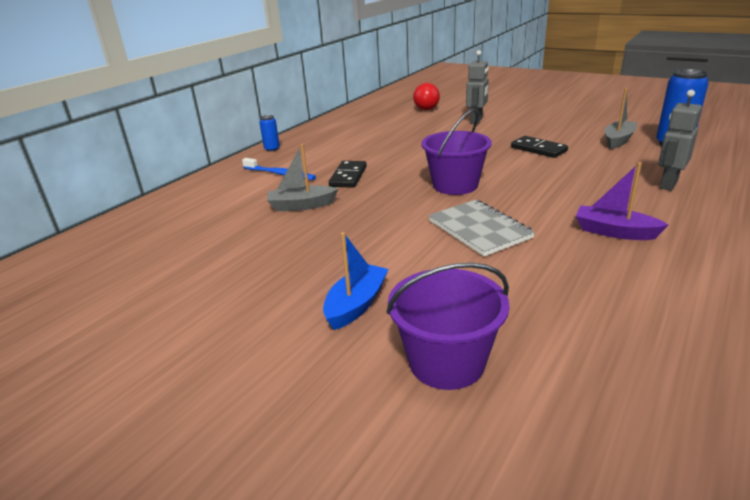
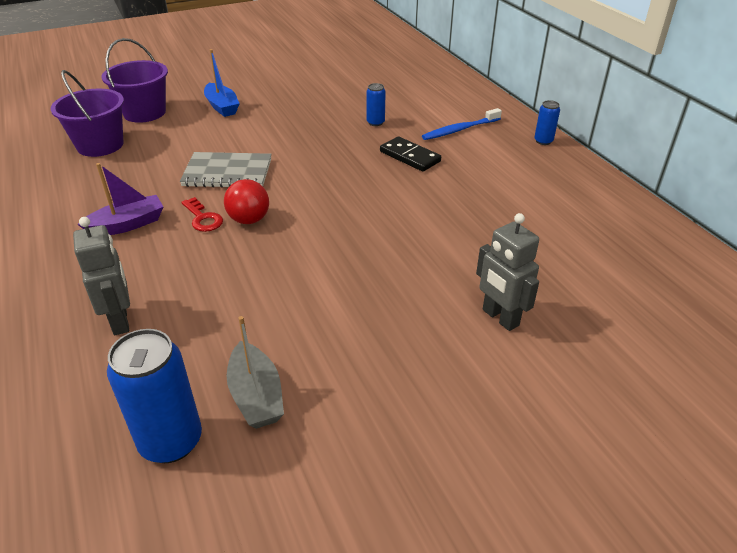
camera: 120 degrees right, 10 degrees up
grey boat [267,144,338,211] -> blue can [367,83,386,126]
red ball [413,83,440,110] -> red ball moved to [224,179,269,224]
purple bucket [421,109,492,195] -> purple bucket moved to [51,70,124,157]
black domino [511,136,568,158] -> none
none -> red key [181,197,223,232]

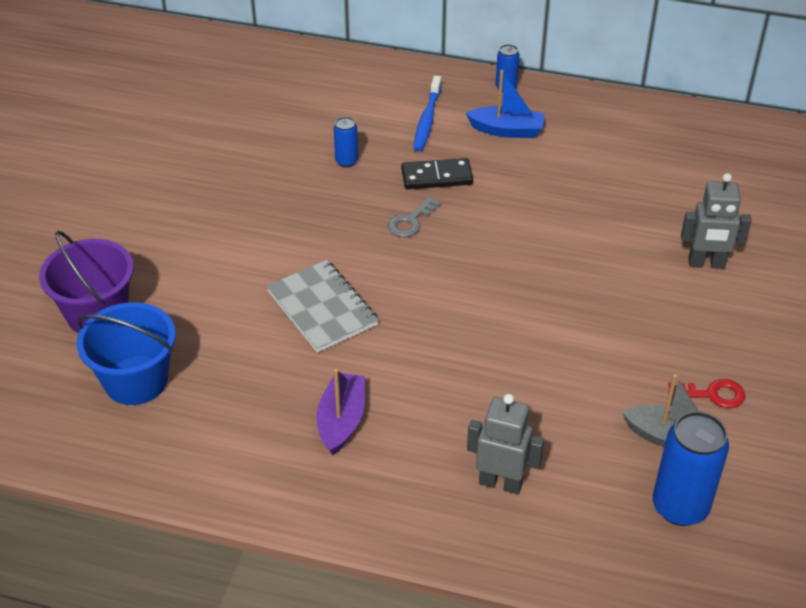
camera: 50 degrees left, 5 degrees up
purple bucket [51,70,124,157] -> blue bucket [77,302,176,405]
grey notebook [180,152,272,188] -> grey notebook turned 75 degrees counterclockwise [266,260,379,353]
red key [181,197,223,232] -> red key moved to [668,379,745,408]
blue boat [204,49,240,117] -> blue boat moved to [466,70,545,138]
red ball [224,179,269,224] -> none
none -> grey key [388,196,441,237]

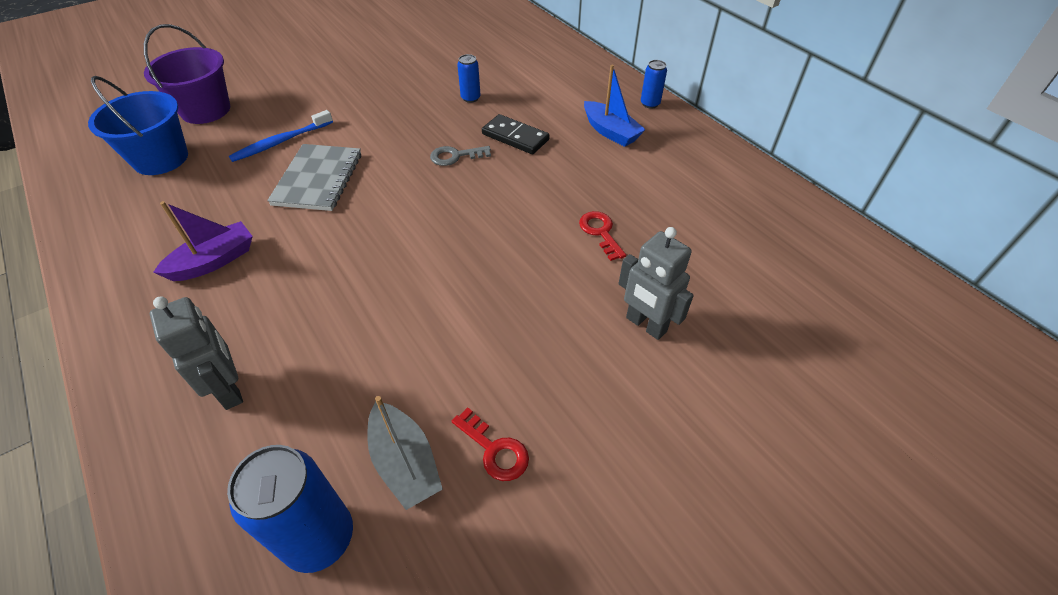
camera: 40 degrees right, 5 degrees up
blue toothbrush [413,76,442,151] -> blue toothbrush moved to [229,110,333,162]
none -> red key [579,211,626,261]

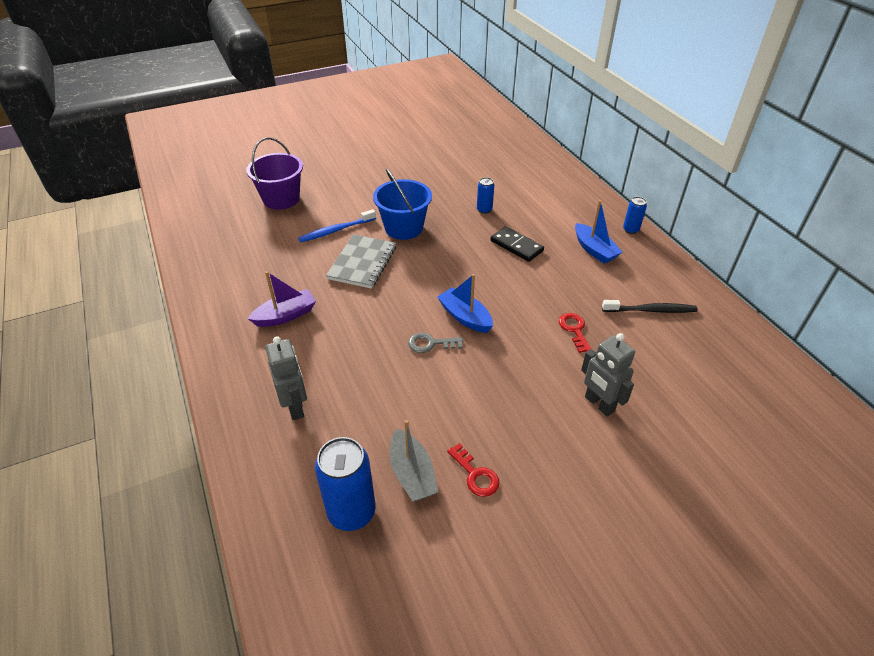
camera: 10 degrees right, 5 degrees down
blue bucket [88,76,188,175] -> blue bucket moved to [373,168,432,240]
grey key [430,146,491,166] -> grey key moved to [408,333,463,353]
none -> blue boat [437,274,493,333]
none -> black toothbrush [602,300,698,313]

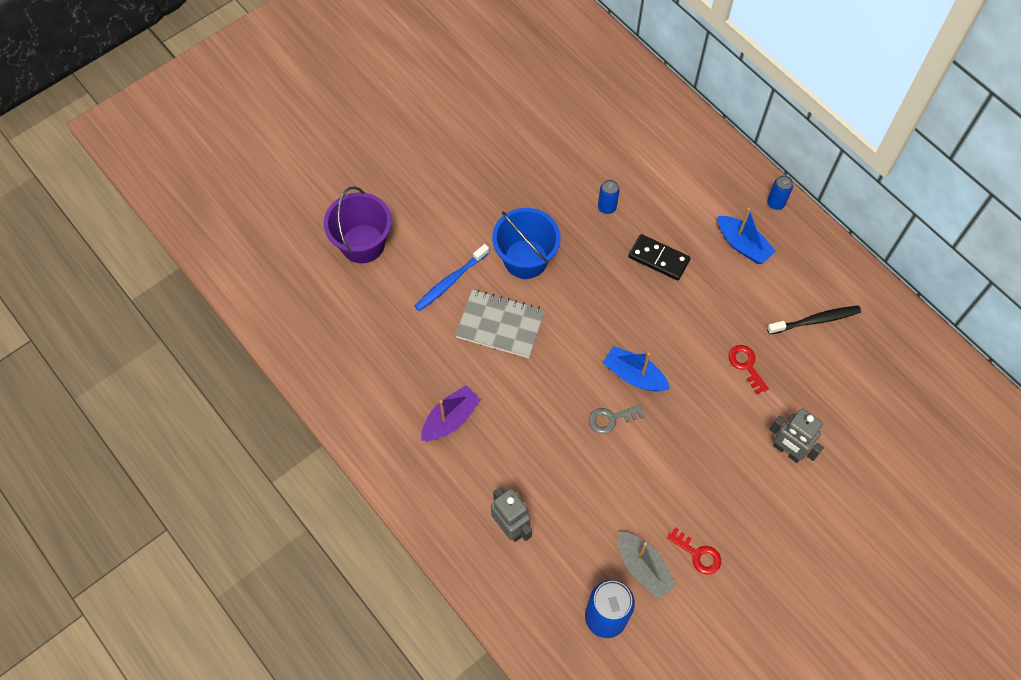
camera: 15 degrees left, 20 degrees up
grey notebook [326,234,396,289] -> grey notebook turned 75 degrees counterclockwise [455,290,545,358]

